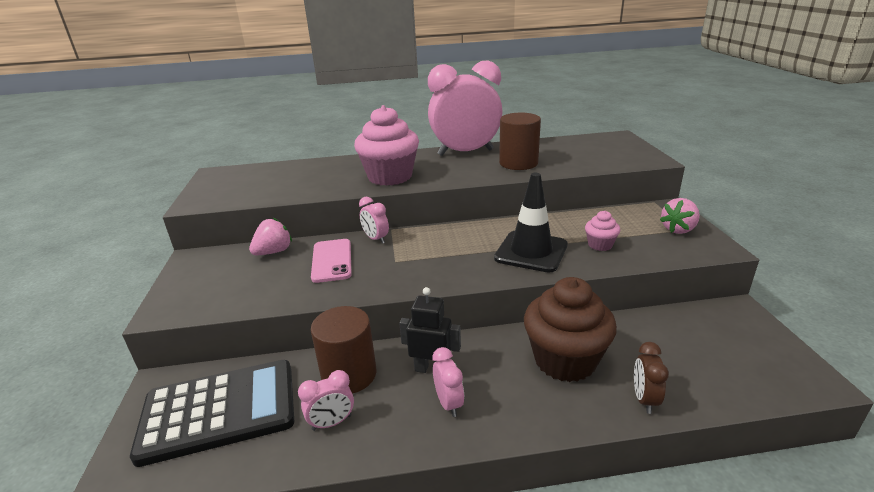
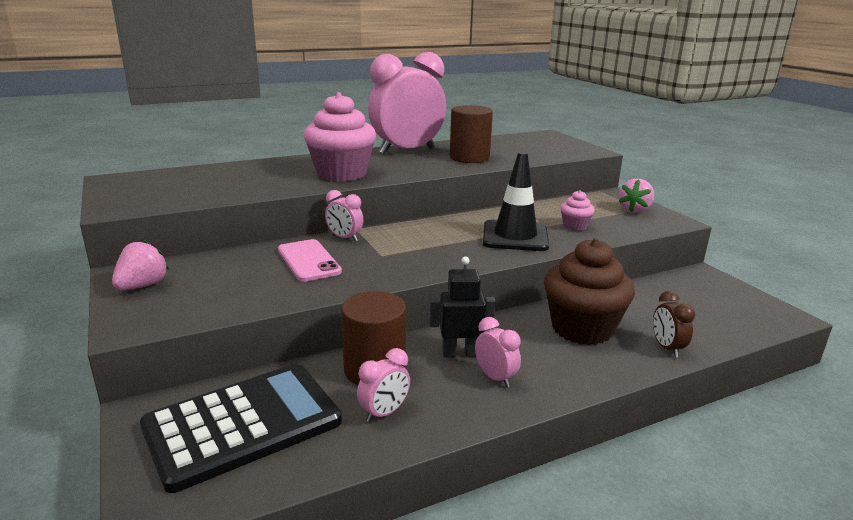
camera: 20 degrees left, 5 degrees down
pink strawberry [249,218,292,255] -> pink strawberry moved to [112,240,169,290]

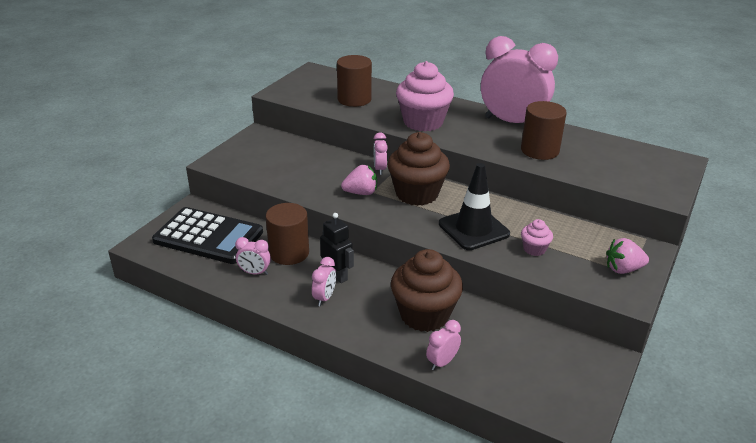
camera: 55 degrees right, 10 degrees up
pink strawberry [112,240,169,290] -> pink strawberry moved to [341,165,377,195]
pink phone [278,239,342,282] -> none
brown clock [653,291,695,357] -> pink clock [426,320,461,370]
none -> brown cylinder [337,55,372,107]
none -> brown cupcake [387,132,450,206]

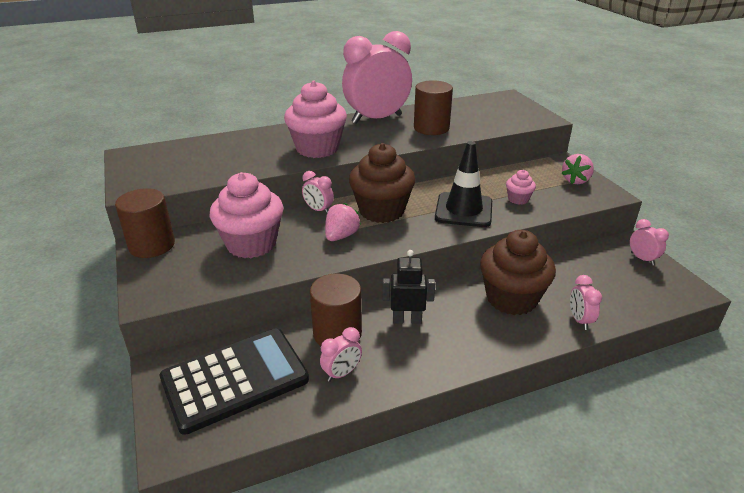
camera: 50 degrees left, 0 degrees up
pink clock [312,257,336,306] -> pink clock moved to [630,219,669,265]
brown cylinder [337,55,372,107] -> brown cylinder moved to [115,188,175,258]
none -> pink cupcake [210,172,284,258]

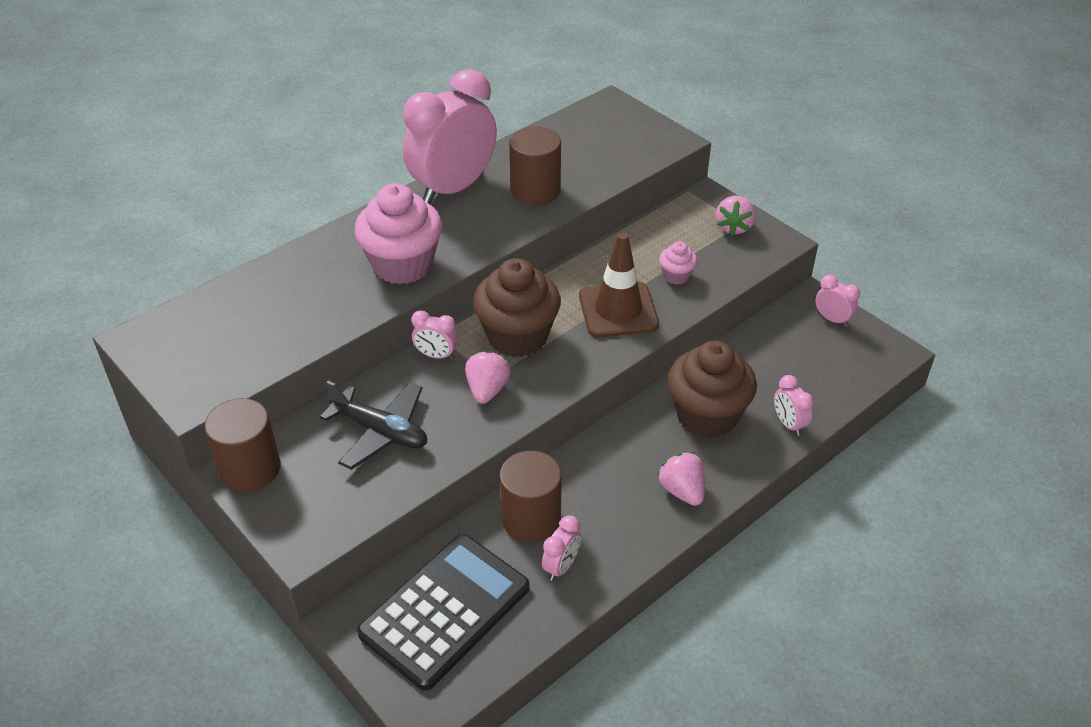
camera: 20 degrees left, 10 degrees up
pink cupcake [210,172,284,258] -> black plane [320,381,427,470]
black robot [382,250,436,324] -> none
black traffic cone [435,141,492,227] -> brown traffic cone [579,232,659,338]
none -> pink strawberry [657,452,705,506]

